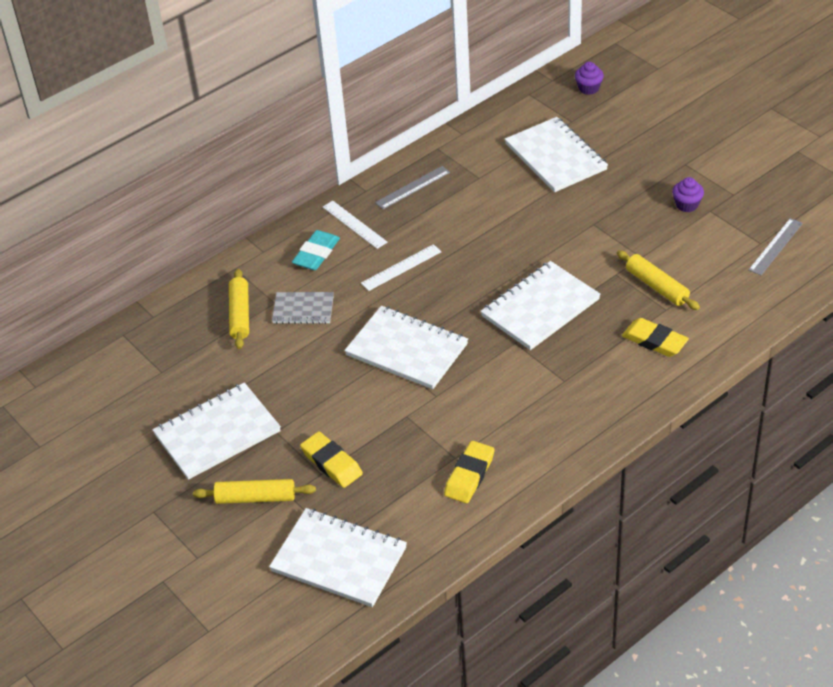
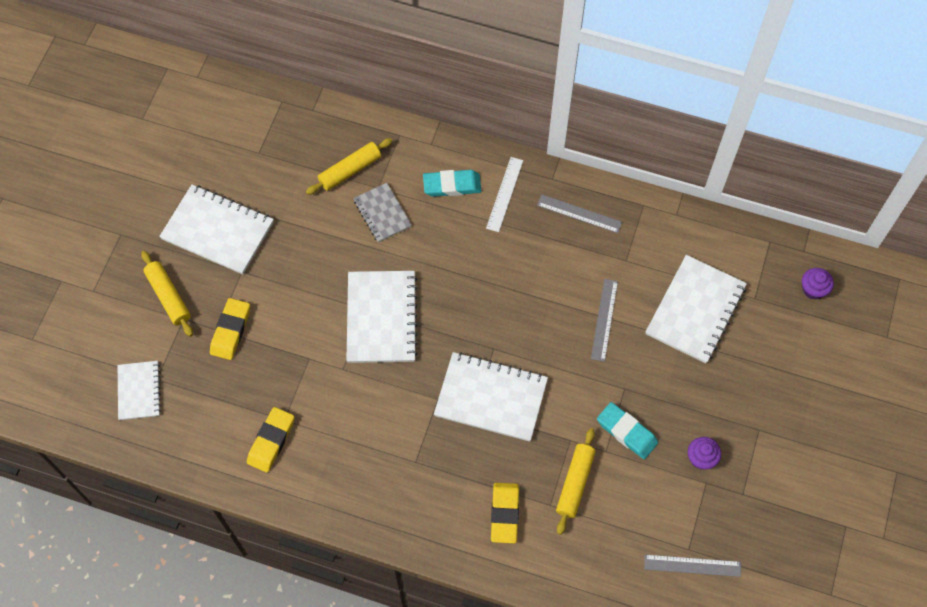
camera: 55 degrees right, 20 degrees up
white notebook [269,508,407,607] -> white notebook [118,361,161,420], size x0.59
white ruler [361,244,441,291] -> none
yellow eraser [444,441,495,503] -> yellow eraser turned 60 degrees counterclockwise [247,407,295,473]
none -> grey ruler [591,279,618,362]
none -> turquoise eraser [597,402,658,459]

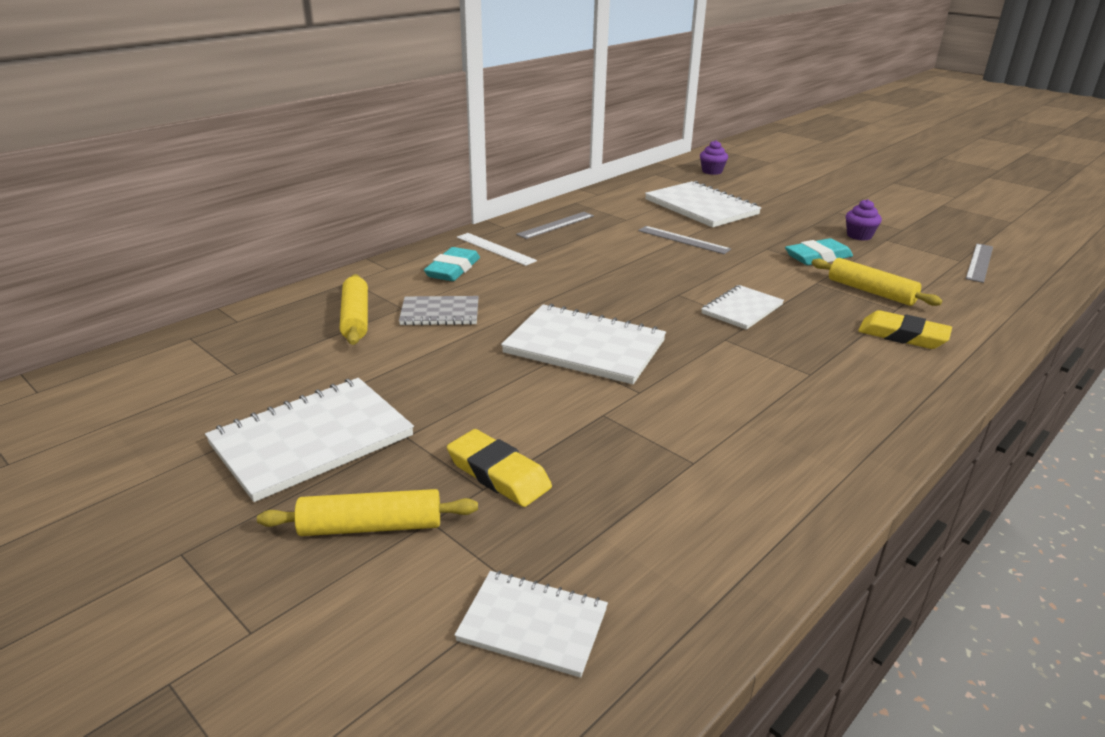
camera: 65 degrees left, 35 degrees down
yellow eraser [247,407,295,473] -> none
white notebook [434,352,548,442] -> white notebook [702,285,784,330], size x0.59

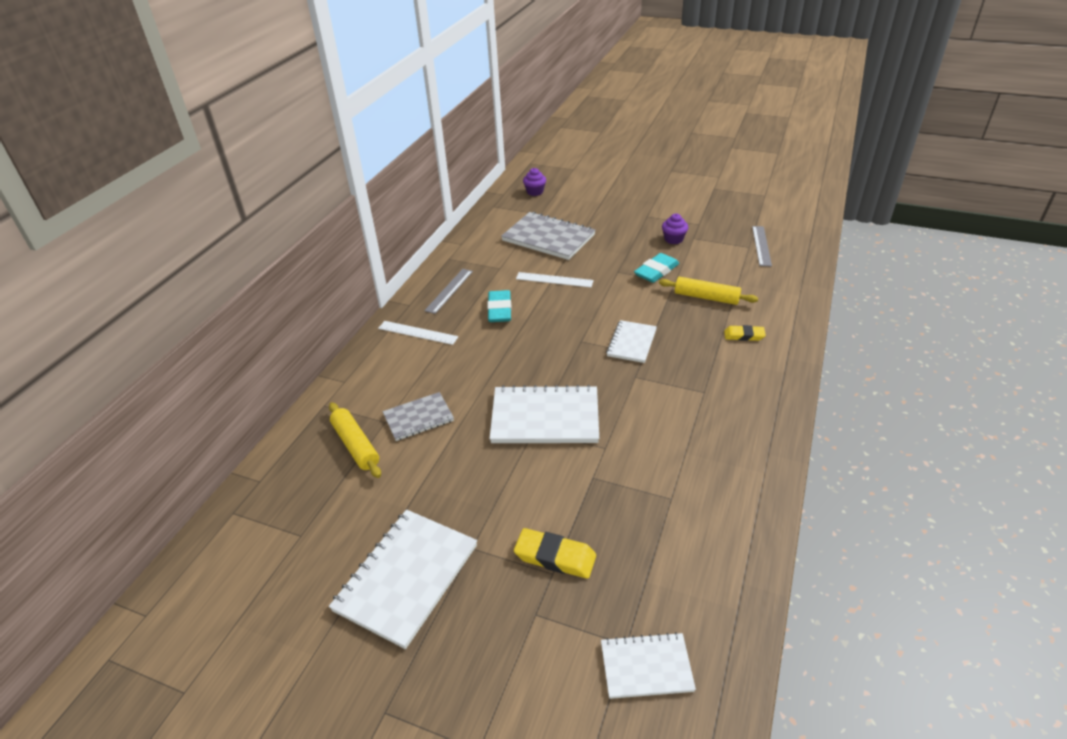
camera: 20 degrees left, 10 degrees up
yellow rolling pin [257,489,478,536] -> none
turquoise eraser [424,247,480,281] -> turquoise eraser moved to [487,290,512,322]
grey ruler [638,226,731,254] -> white ruler [516,272,594,288]
white notebook [645,181,761,228] -> grey notebook [501,212,596,260]
yellow eraser [858,310,952,349] -> yellow eraser [724,325,766,341], size x0.66

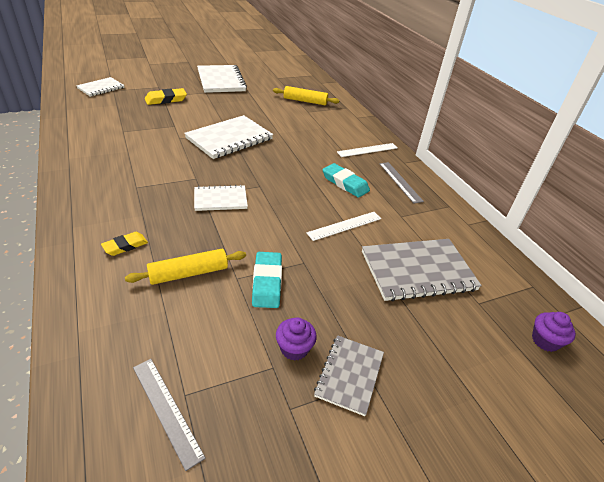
camera: 130 degrees right, 0 degrees up
grey notebook [383,392,454,441] -> grey notebook moved to [314,335,384,416]
white notebook [606,320,657,363] -> white notebook turned 75 degrees counterclockwise [194,185,248,211]

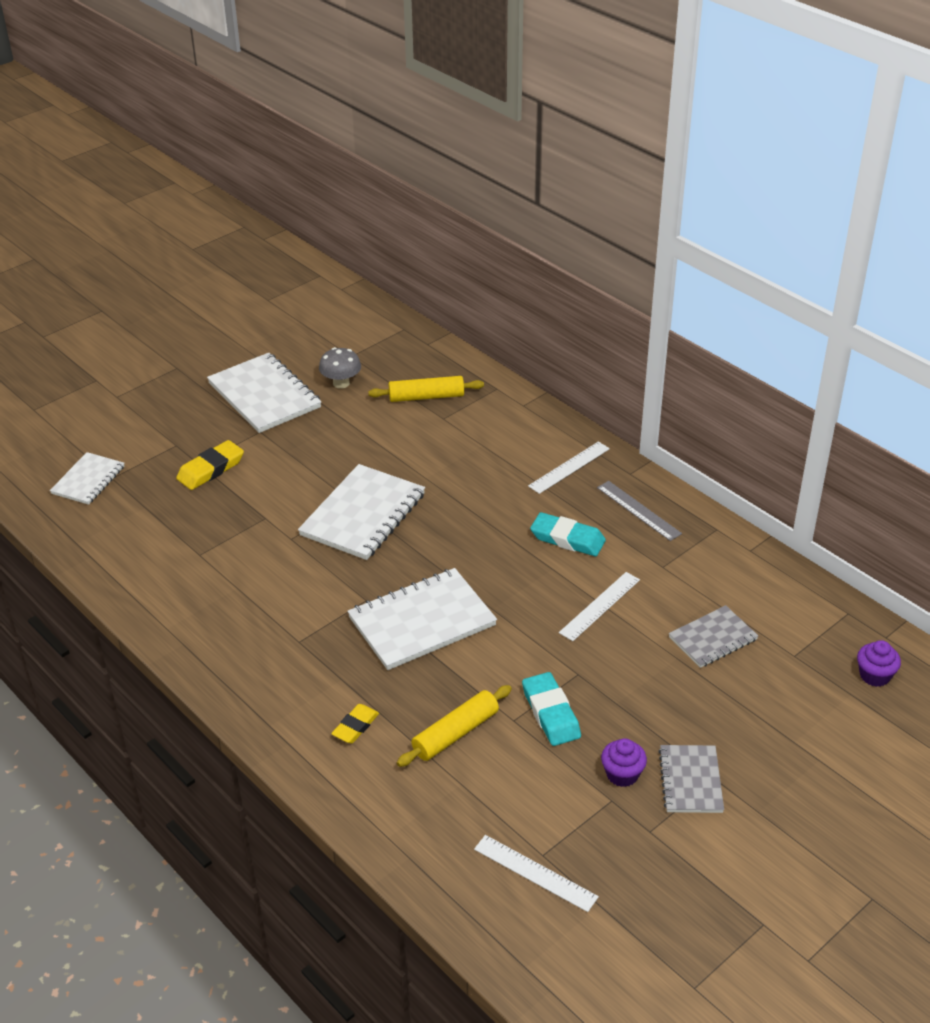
camera: 15 degrees left, 0 degrees up
grey ruler [133,359,206,471] -> white ruler [474,835,599,912]
white notebook [194,185,248,211] -> white notebook [347,568,497,670], size x1.71
grey notebook [362,239,482,301] -> grey notebook [669,605,758,668], size x0.59
none -> grey mushroom [319,347,361,389]

